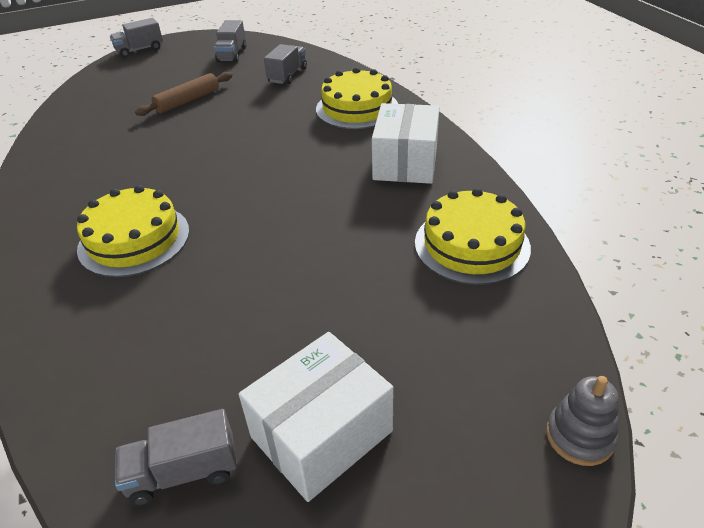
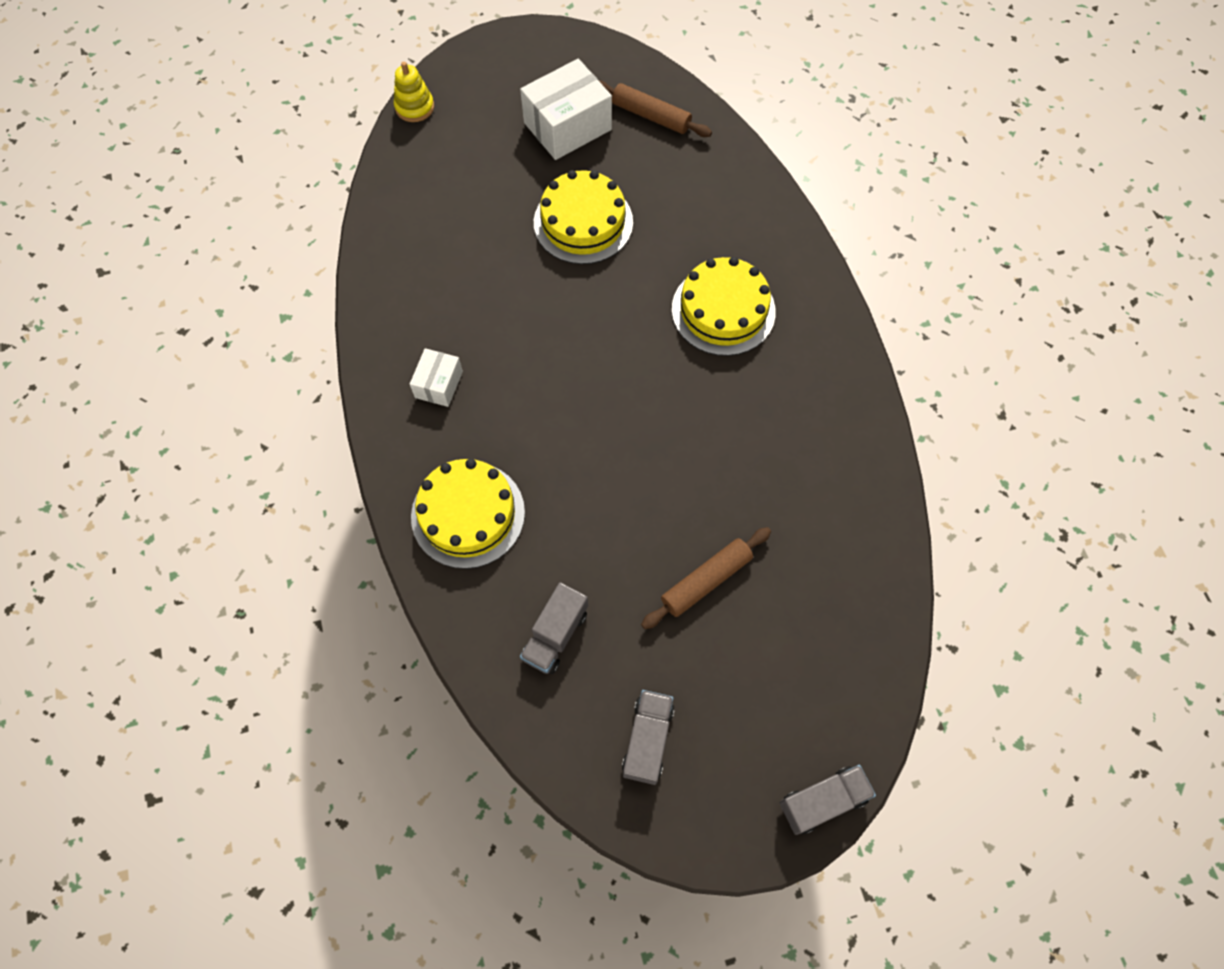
camera: 175 degrees left, 25 degrees up
grey truck [115,409,237,506] -> brown rolling pin [599,80,712,137]
white box [372,103,440,184] -> white box [410,348,463,407], size x0.55
yellow cake [415,188,531,285] -> yellow cake moved to [534,170,633,264]
grey stacking toy [546,376,619,466] -> yellow stacking toy [394,62,434,122]

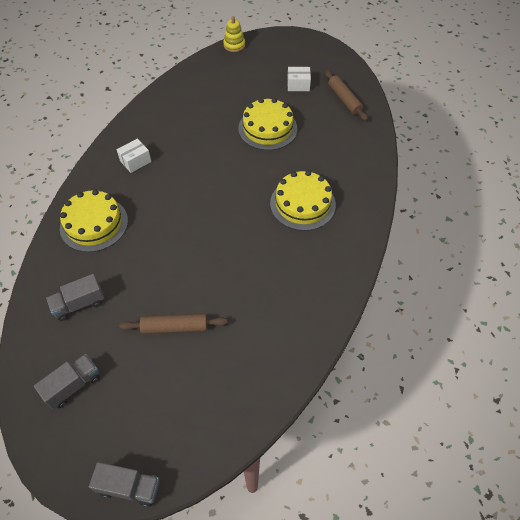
camera: 35 degrees right, 10 degrees down
white box [520,59,612,160] -> white box [287,67,311,91], size x0.55

